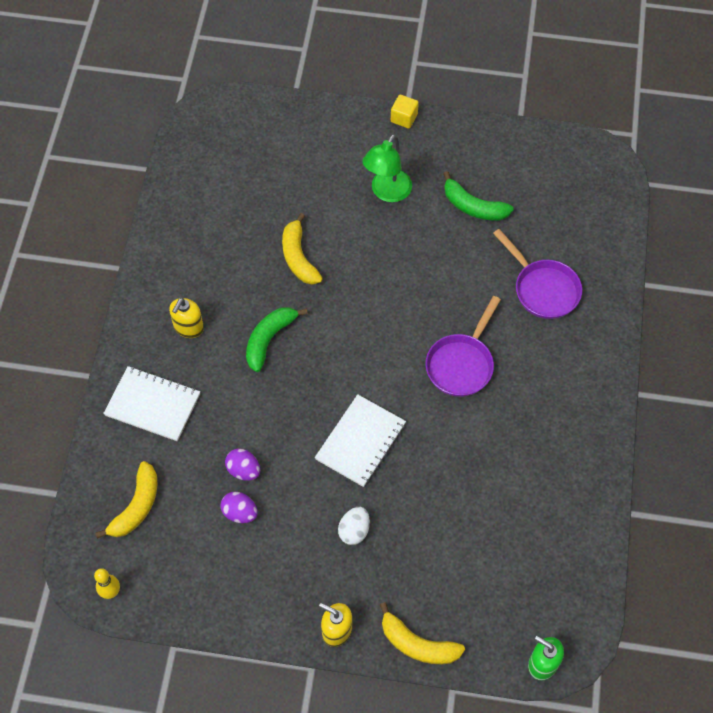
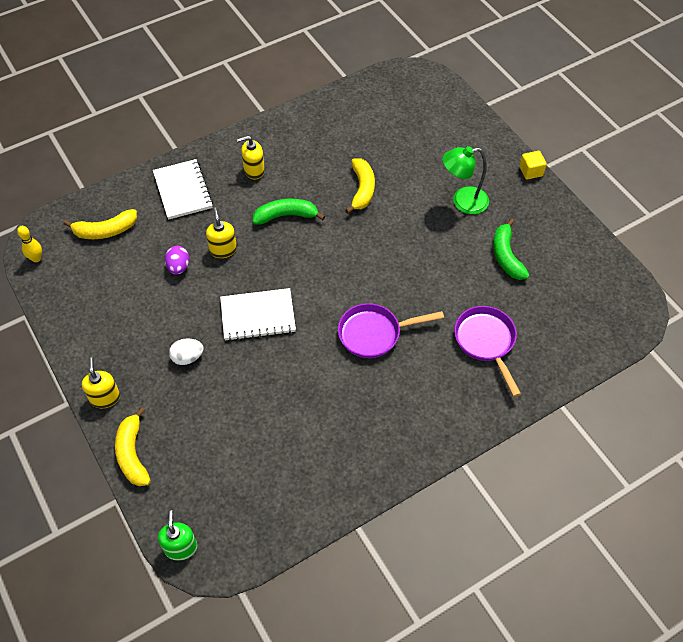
camera: 50 degrees right, 5 degrees down
purple egg [220,491,258,523] -> none
yellow banana [282,213,323,284] -> yellow banana turned 150 degrees clockwise [345,158,375,214]
purple pan [493,229,582,319] -> purple pan turned 150 degrees clockwise [454,306,521,397]
none -> yellow soap dispenser [206,207,237,258]

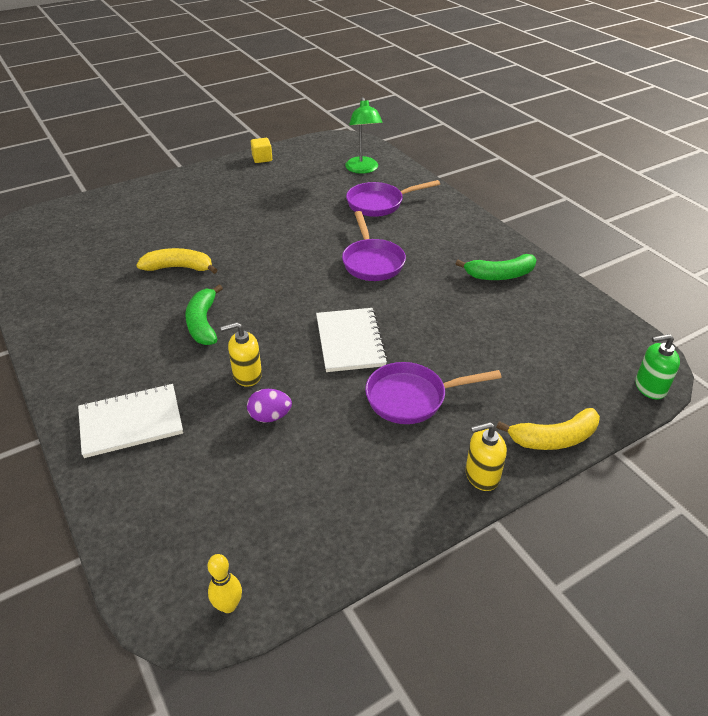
camera: 90 degrees left, 15 degrees down
yellow banana [64,209,137,239] -> none
white egg [169,338,204,365] -> purple pan [365,362,502,424]
yellow soap dispenser [237,136,265,180] -> none
green lamp [442,146,489,214] -> green lamp moved to [345,97,383,174]
green banana [493,218,530,280] -> green banana moved to [456,254,536,280]
yellow cube [519,151,547,180] -> yellow cube moved to [251,138,272,163]

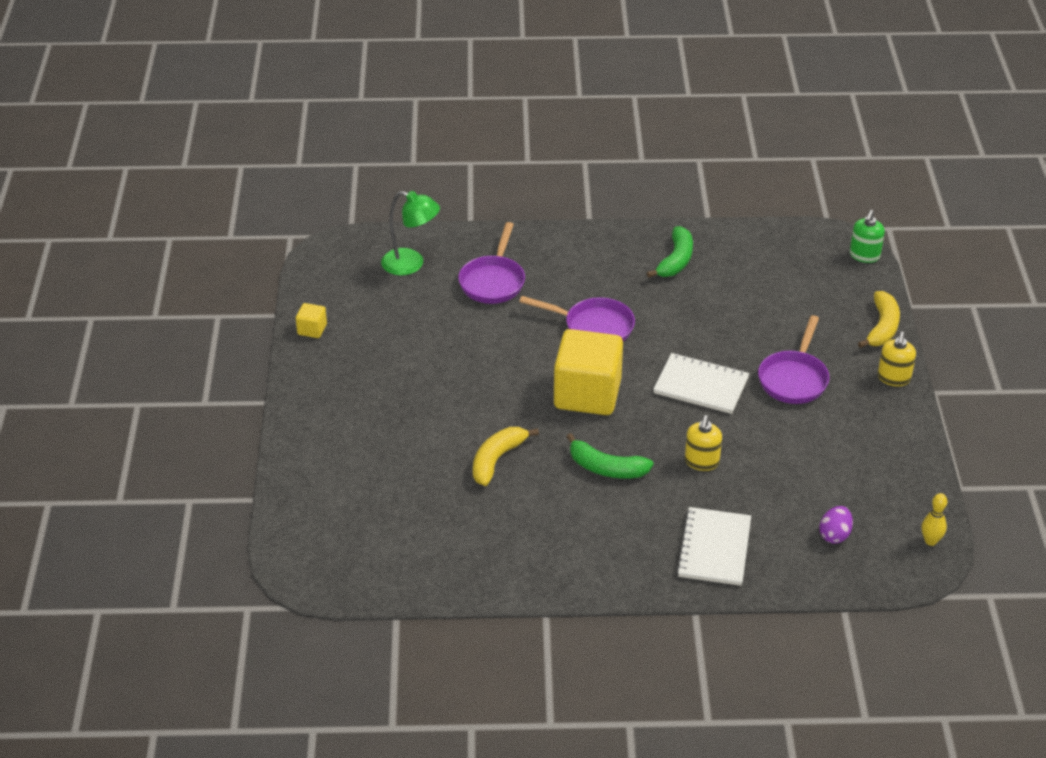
camera: 60 degrees left, 0 degrees up
purple egg [247,389,292,423] -> purple egg moved to [819,506,853,544]
none -> yellow cube [554,329,623,415]

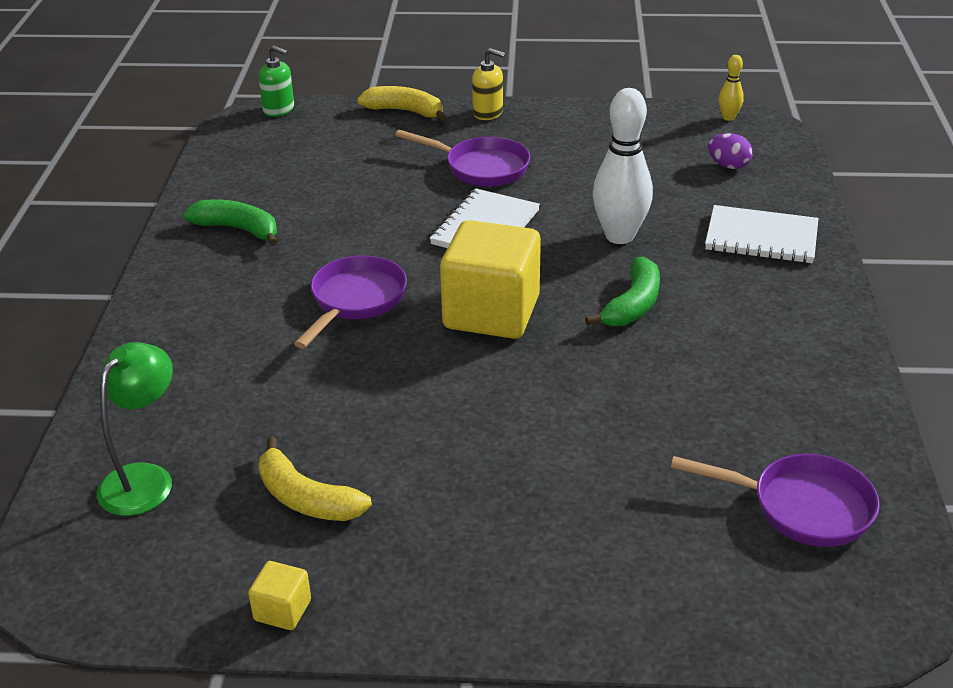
camera: 85 degrees left, 5 degrees down
purple pan [458,222,525,304] -> purple pan moved to [671,454,879,547]
yellow banana [473,427,539,486] -> yellow banana moved to [258,437,372,521]
yellow soap dispenser [685,415,722,471] -> white bowling pin [593,88,653,244]

